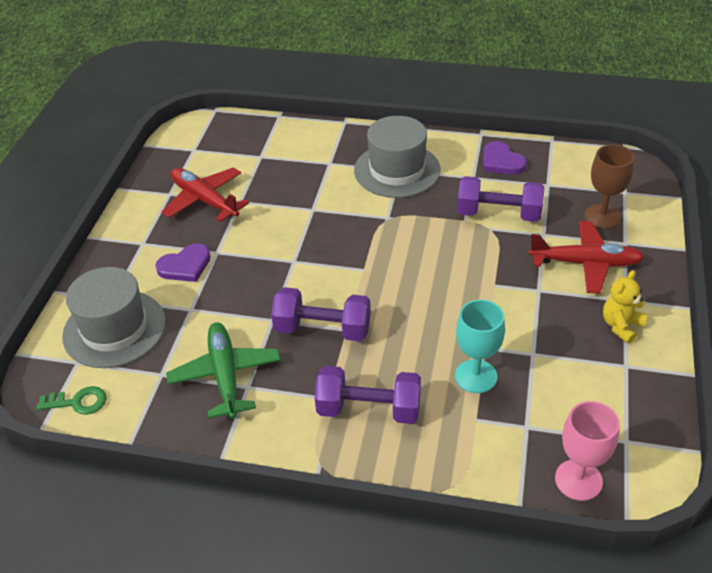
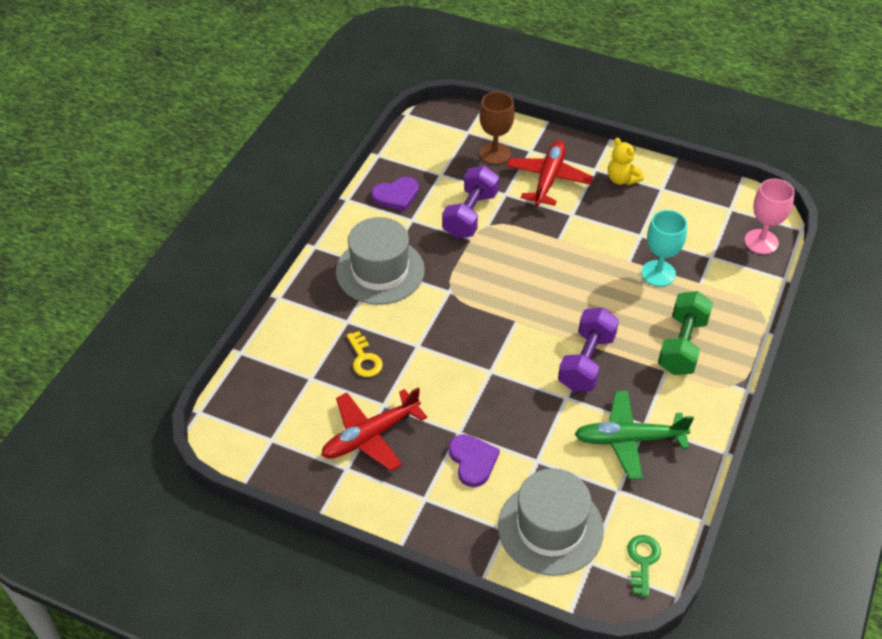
camera: 80 degrees left, 5 degrees up
purple dumbbell [315,366,421,424] -> green dumbbell [658,291,713,375]
none -> yellow key [347,331,383,377]

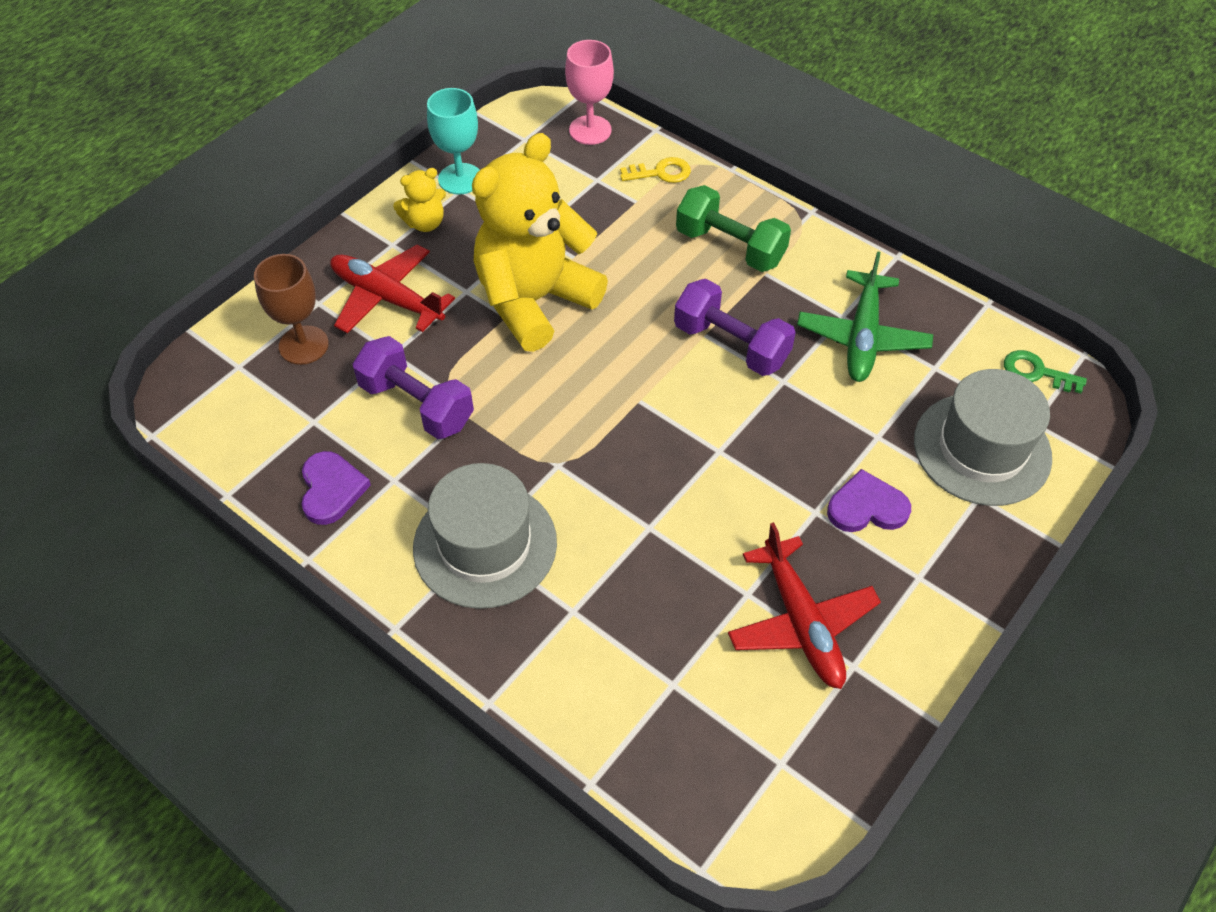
camera: 75 degrees left, 5 degrees up
yellow key [347,331,383,377] -> yellow key moved to [620,157,691,183]
turquoise goblet [641,210,687,286] -> turquoise goblet moved to [427,88,479,195]
none -> yellow teddy bear [472,133,608,352]

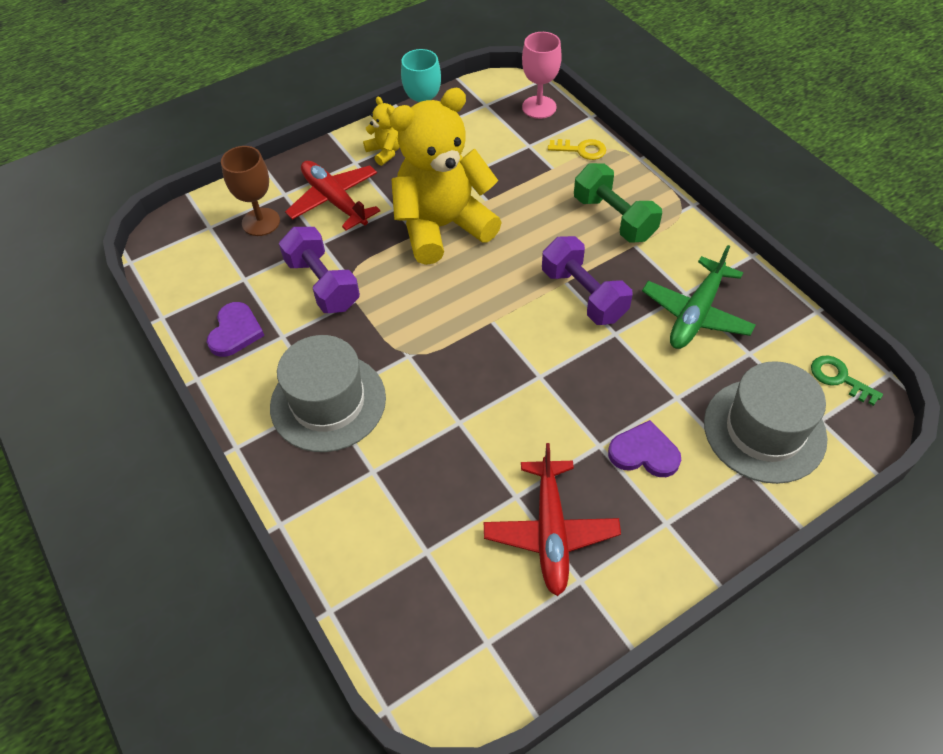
camera: 20 degrees right, 0 degrees up
yellow teddy bear [393,168,446,232] -> yellow teddy bear turned 120 degrees counterclockwise [363,97,400,166]

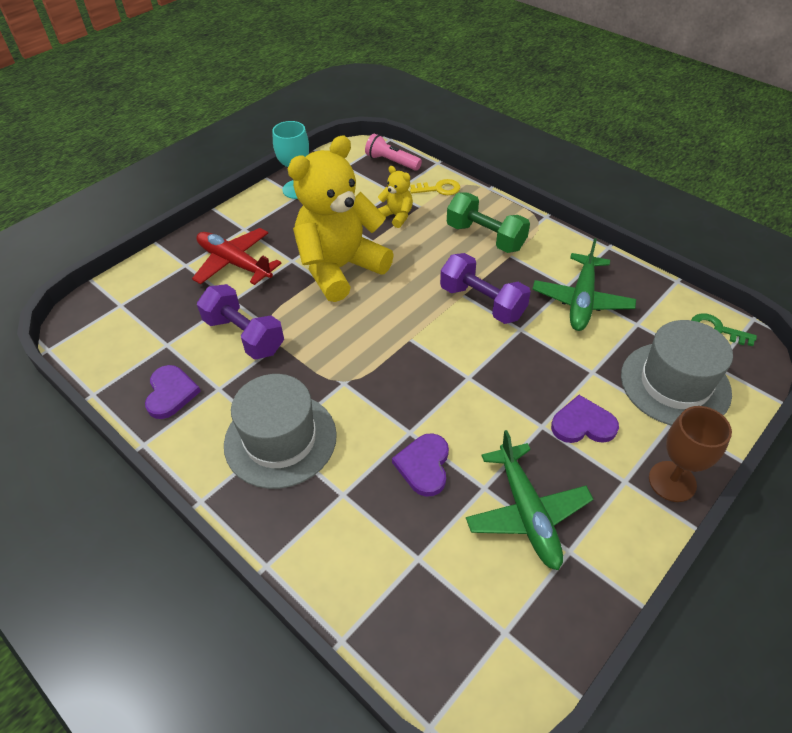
camera: 15 degrees left, 5 degrees down
brown goblet [221,146,280,236] -> brown goblet moved to [649,406,732,502]
yellow teddy bear [363,97,400,166] -> yellow teddy bear moved to [378,166,413,228]
red plane [484,443,621,596] -> green plane [466,430,593,570]
pink goblet [522,32,562,119] -> pink flashlight [365,134,422,171]
none -> purple heart [392,433,449,497]

